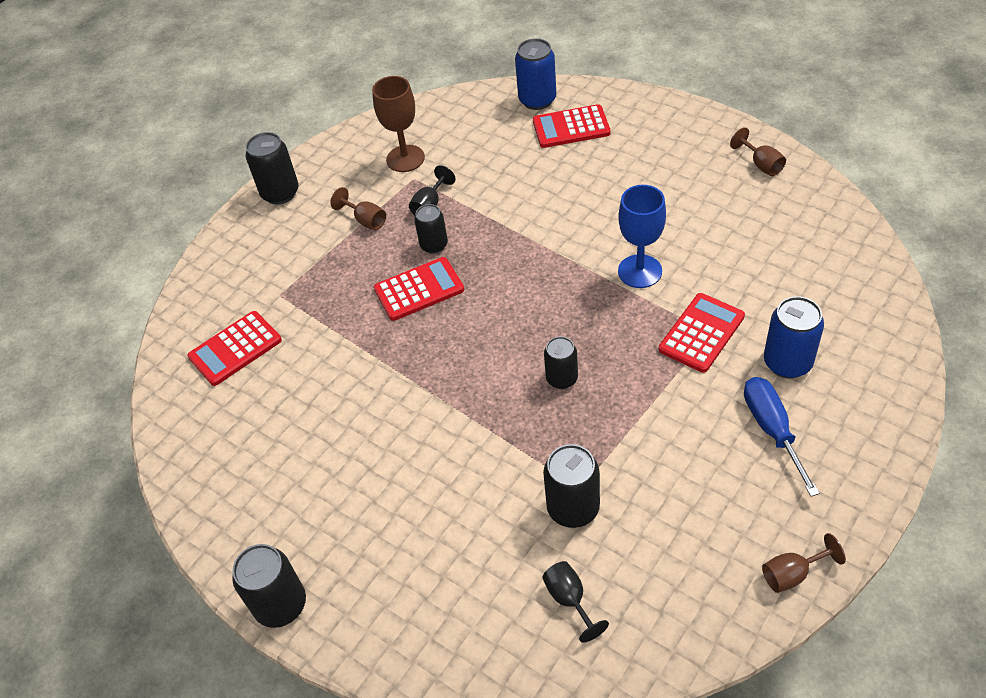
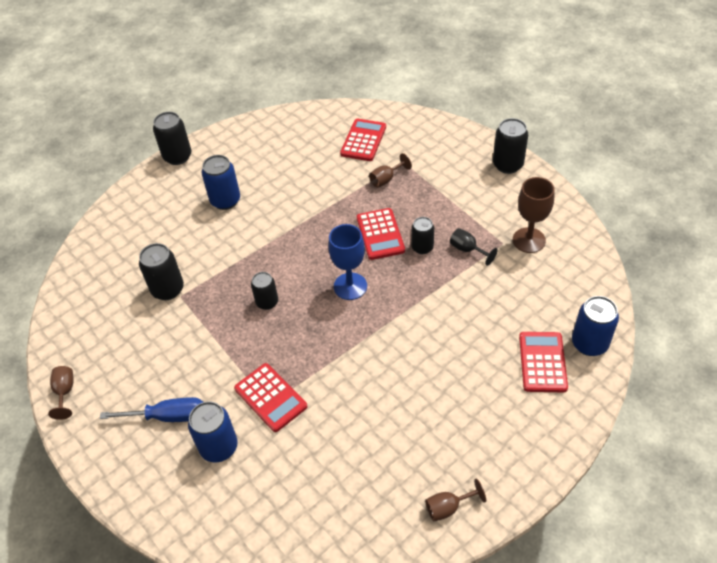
camera: 100 degrees right, 0 degrees up
red calculator [188,311,282,386] -> red calculator turned 45 degrees clockwise [340,118,386,161]
brown goblet [330,187,386,230] -> brown goblet moved to [369,153,412,188]
black goblet [542,561,609,643] -> none
blue goblet [618,185,666,288] -> blue goblet moved to [329,224,367,300]
none -> blue can [201,155,240,210]

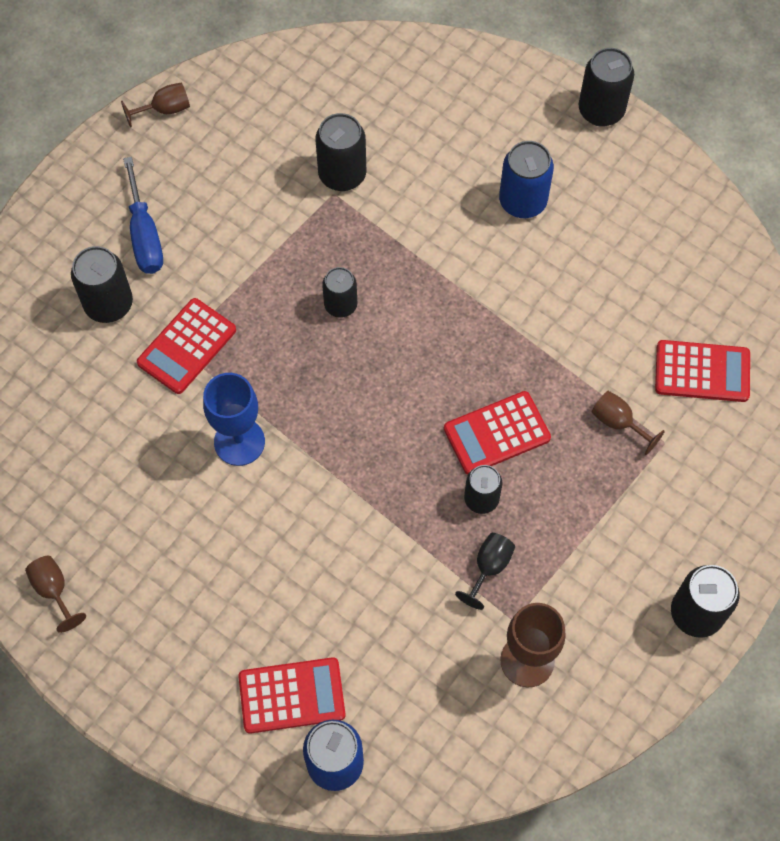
camera: 75 degrees right, 15 degrees up
blue can [188,401,238,462] -> black can [71,246,133,323]
blue goblet [329,224,367,300] -> blue goblet moved to [203,373,265,466]

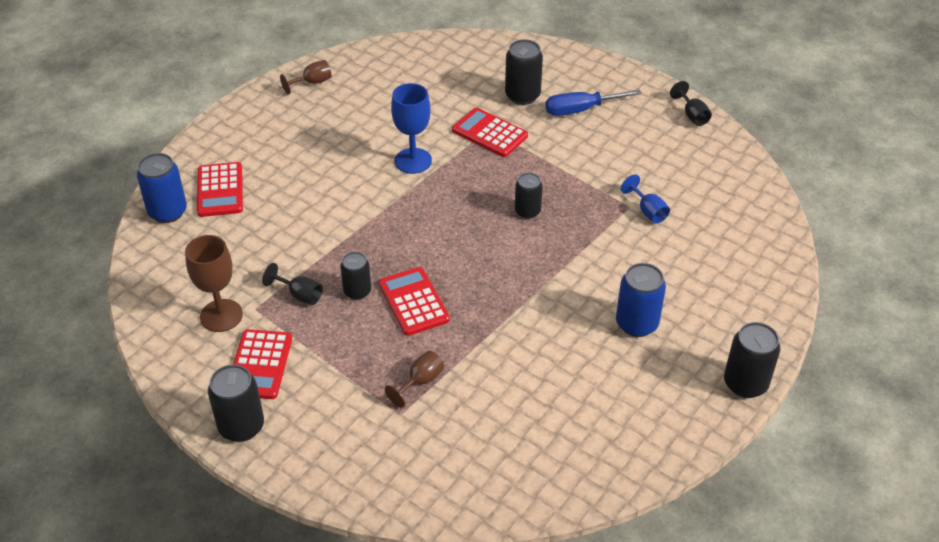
camera: 90 degrees right, 20 degrees down
brown goblet [121,82,190,128] -> black goblet [670,81,712,126]
black can [315,113,366,191] -> blue goblet [621,175,670,224]
red calculator [655,340,750,402] -> red calculator moved to [233,329,292,399]

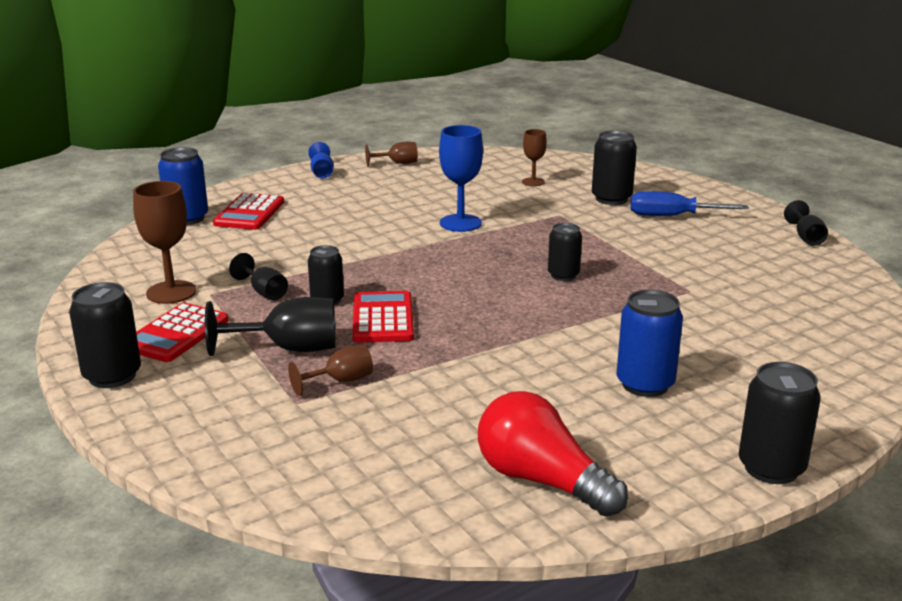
camera: 20 degrees right, 20 degrees down
red calculator [452,107,528,157] -> none
blue goblet [621,175,670,224] -> blue goblet moved to [308,142,334,179]
none -> black goblet [205,297,336,356]
none -> red light bulb [478,391,628,517]
none -> brown goblet [522,129,547,186]

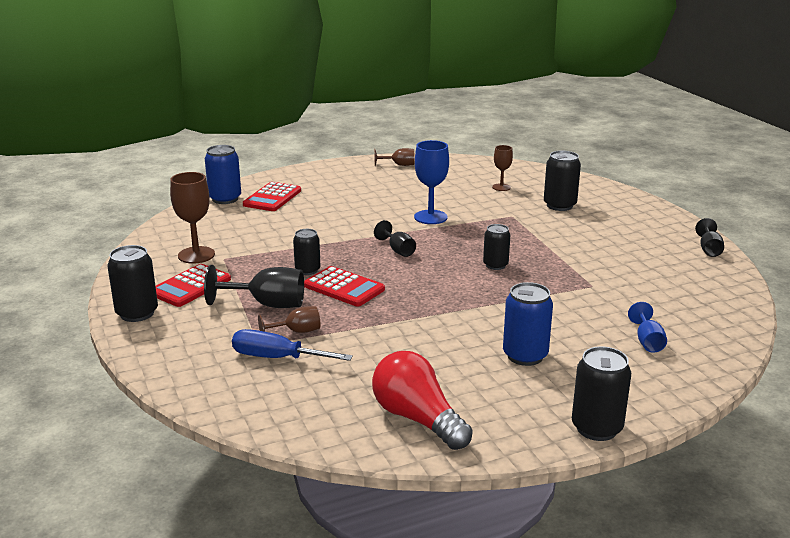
camera: 10 degrees right, 0 degrees up
black goblet [229,253,288,300] -> black goblet moved to [374,220,416,257]
blue goblet [308,142,334,179] -> blue goblet moved to [628,302,667,353]
red calculator [352,291,414,343] -> red calculator turned 120 degrees clockwise [304,266,385,307]
blue screwdriver [631,191,749,216] -> blue screwdriver moved to [232,329,353,361]

